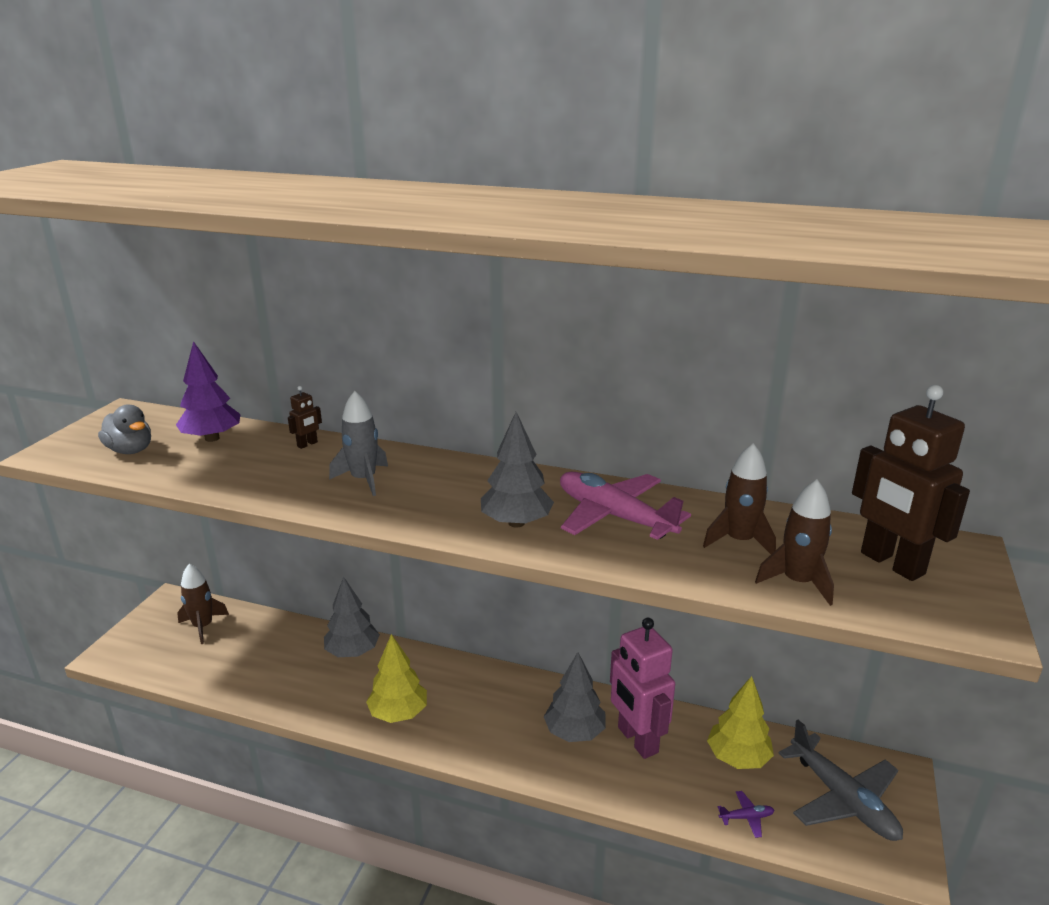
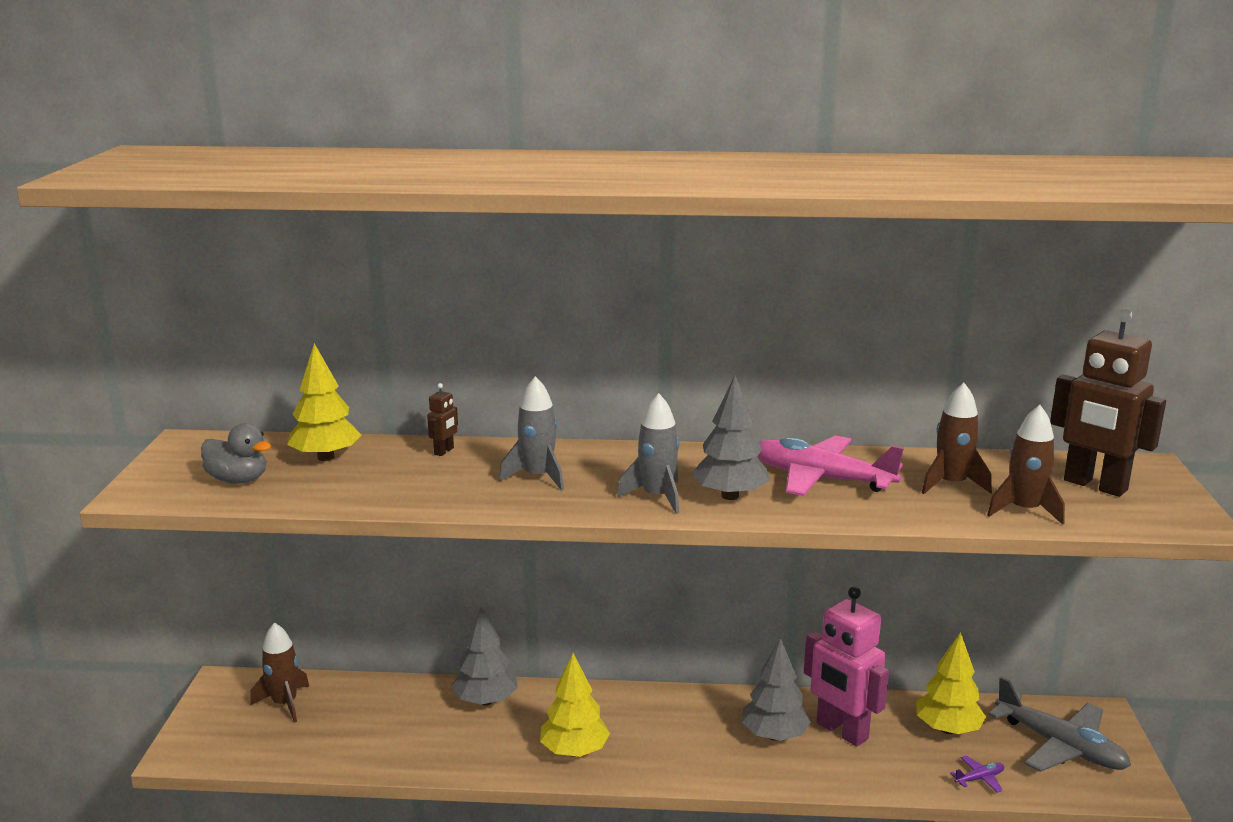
camera: 15 degrees left, 5 degrees down
purple tree [176,341,241,442] -> yellow tree [287,343,361,461]
none -> grey rocket [617,393,679,514]

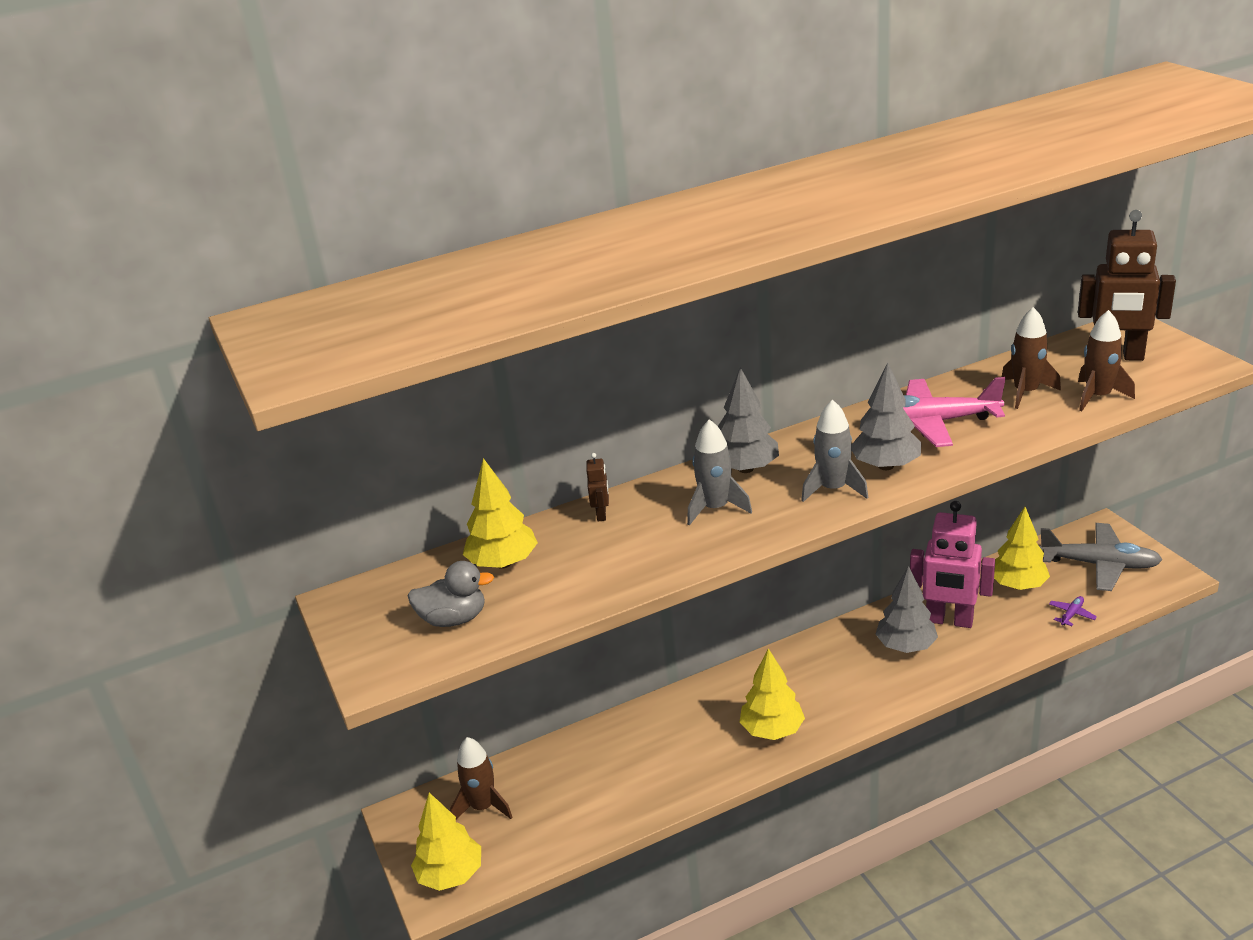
camera: 25 degrees left, 10 degrees up
grey tree [452,606,518,705] -> grey tree moved to [718,367,779,473]
none -> yellow tree [411,792,481,891]

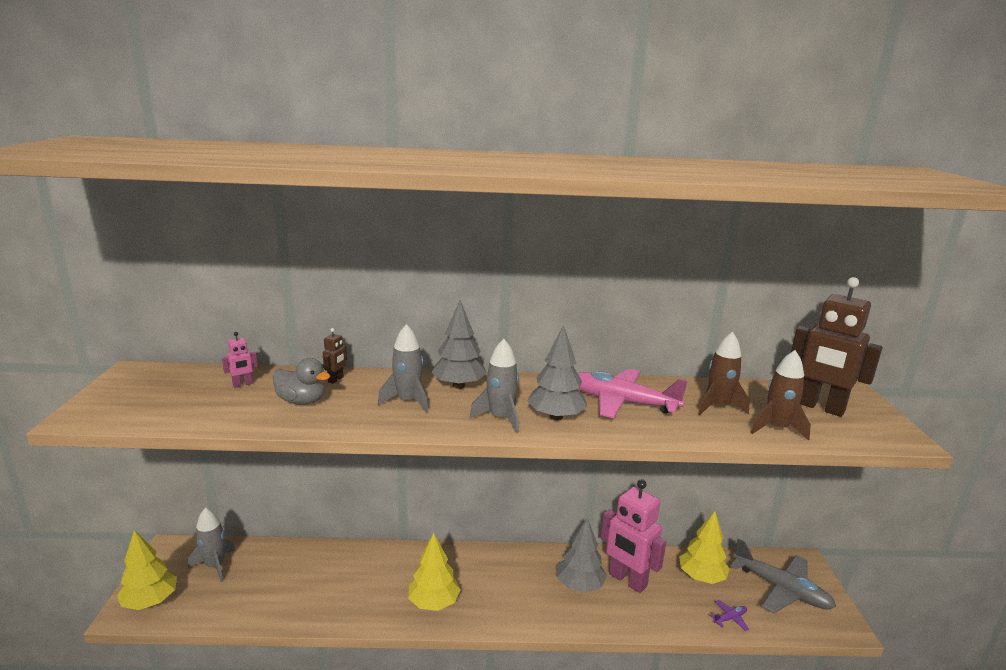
camera: 20 degrees right, 10 degrees down
grey duck [408,561,494,627] -> grey duck moved to [273,358,330,405]
brown rocket [450,737,513,820] -> grey rocket [188,508,236,582]
yellow tree [463,458,538,569] -> pink robot [222,332,258,388]

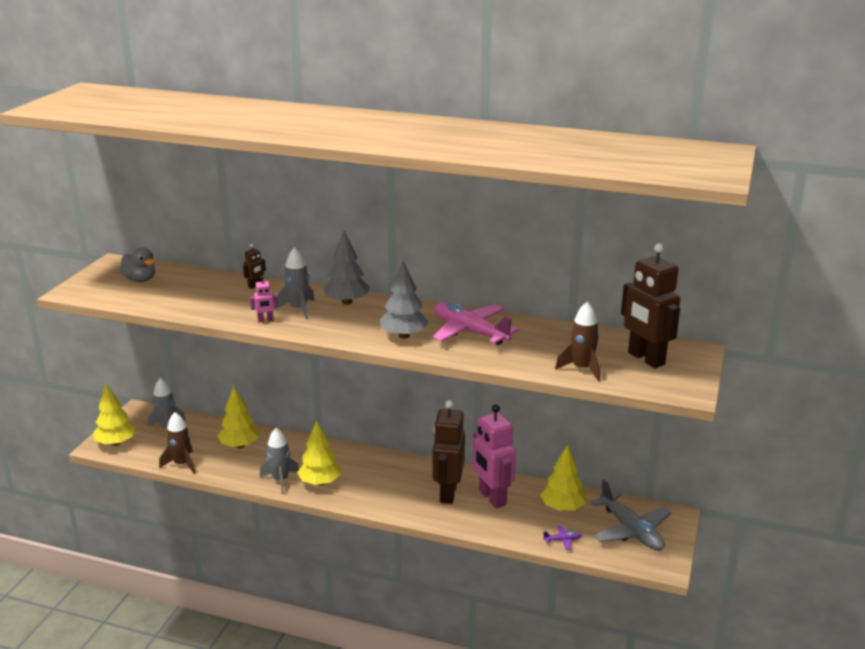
camera: 20 degrees right, 5 degrees up
pink robot [222,332,258,388] -> pink robot moved to [250,276,278,322]
grey duck [273,358,330,405] -> grey duck moved to [120,247,155,282]
grey rocket [470,339,519,433] -> grey rocket moved to [260,428,299,494]
grey tree [557,518,607,593] -> brown robot [433,400,465,504]
brown rocket [698,332,750,415] -> brown rocket moved to [159,412,195,474]
none -> yellow tree [218,386,260,448]

